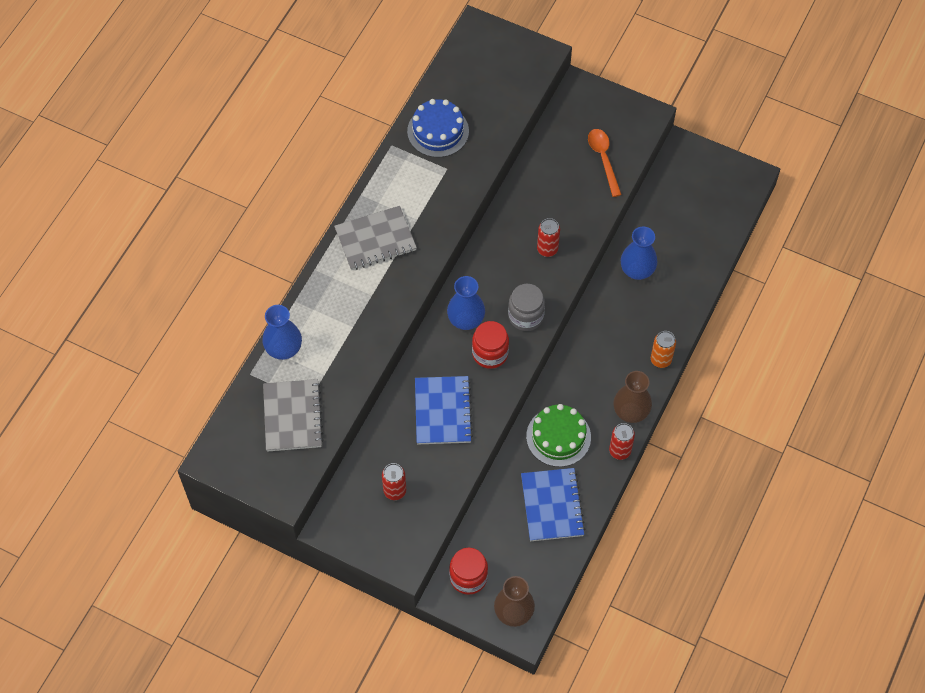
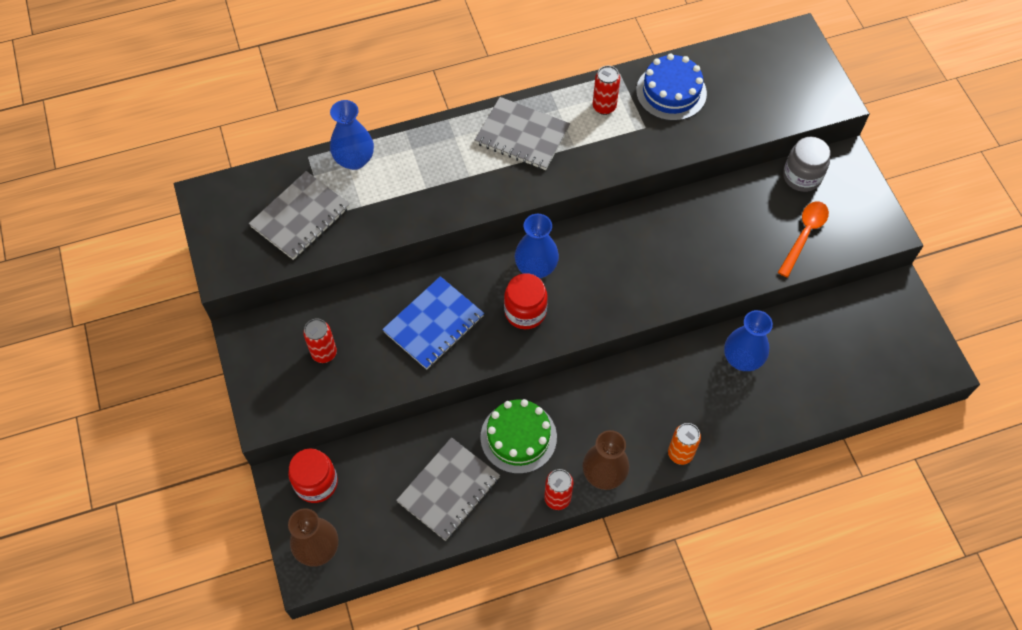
camera: 45 degrees right, 0 degrees up
grey jar [508,284,545,331] -> grey jar moved to [783,137,831,192]
blue notebook [521,468,585,541] -> grey notebook [396,437,500,541]
red can [537,218,560,257] -> red can moved to [593,66,620,115]

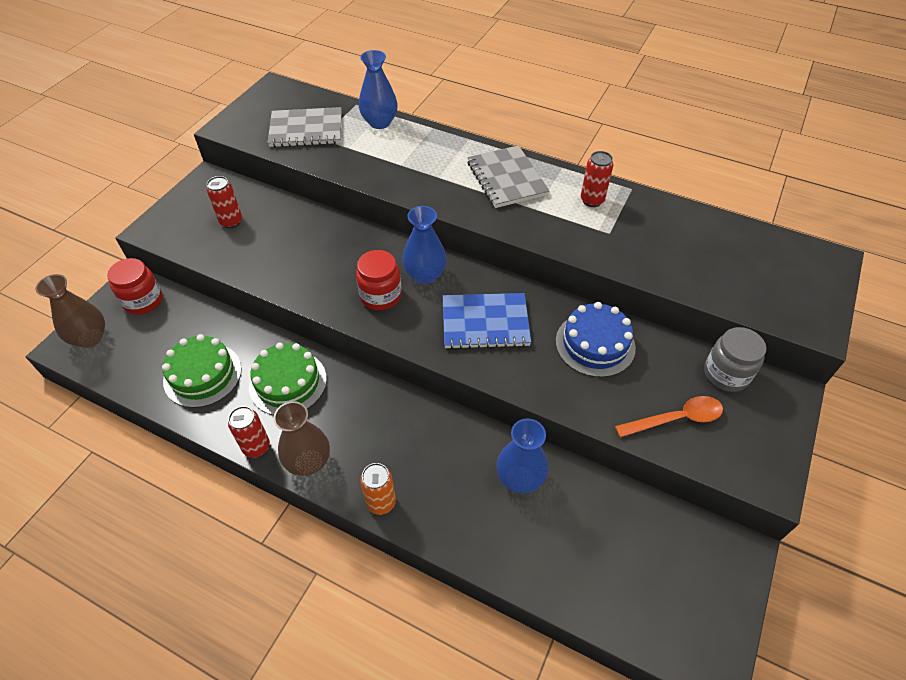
camera: 45 degrees right, 10 degrees down
blue notebook [382,276,484,370] -> blue notebook moved to [443,293,531,349]
grey notebook [396,437,500,541] -> green cake [162,334,242,408]
blue cake [636,54,707,121] -> blue cake moved to [556,302,636,377]

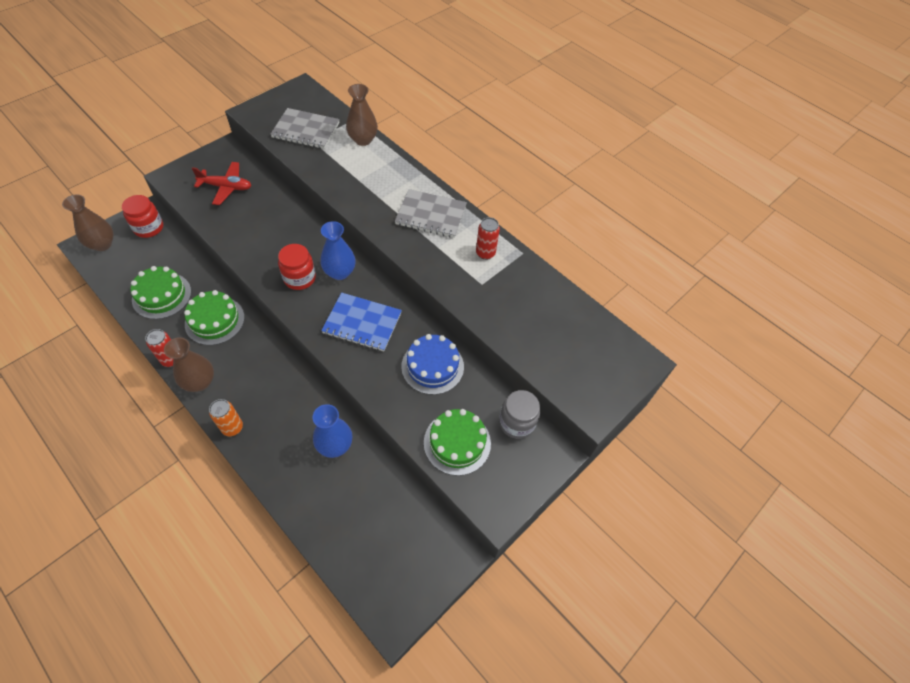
camera: 15 degrees right, 5 degrees up
red can [207,176,242,228] -> red plane [191,162,251,205]
blue vase [359,50,398,129] -> brown vase [346,84,378,146]
grey notebook [467,145,550,208] -> grey notebook turned 75 degrees counterclockwise [395,189,467,238]
orange spoon [615,396,723,438] -> green cake [424,409,491,476]

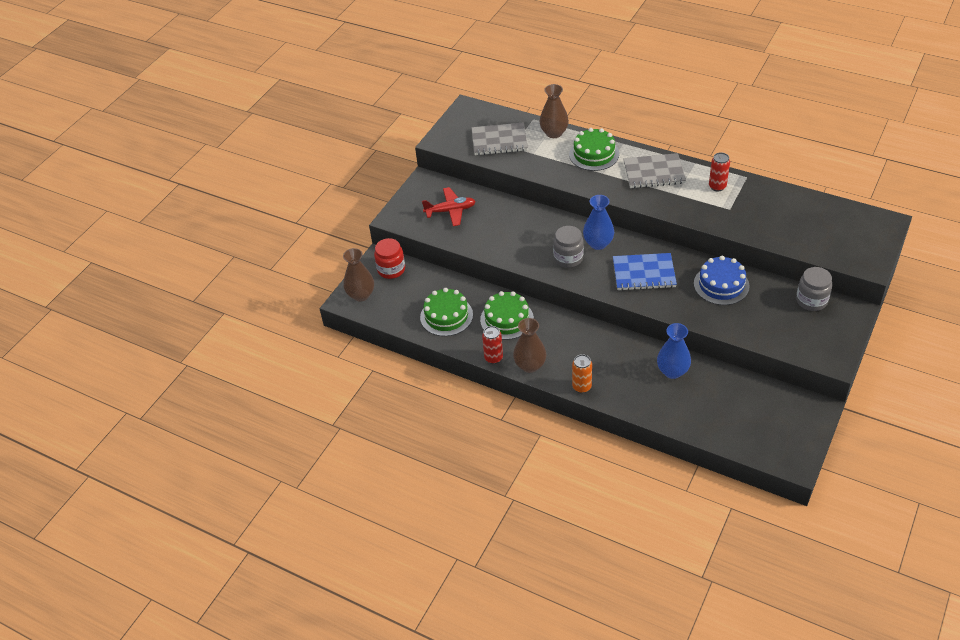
camera: 10 degrees left, 10 degrees down
red jar [278,244,316,290] -> grey jar [553,226,584,268]
green cake [424,409,491,476] -> green cake moved to [569,128,619,171]

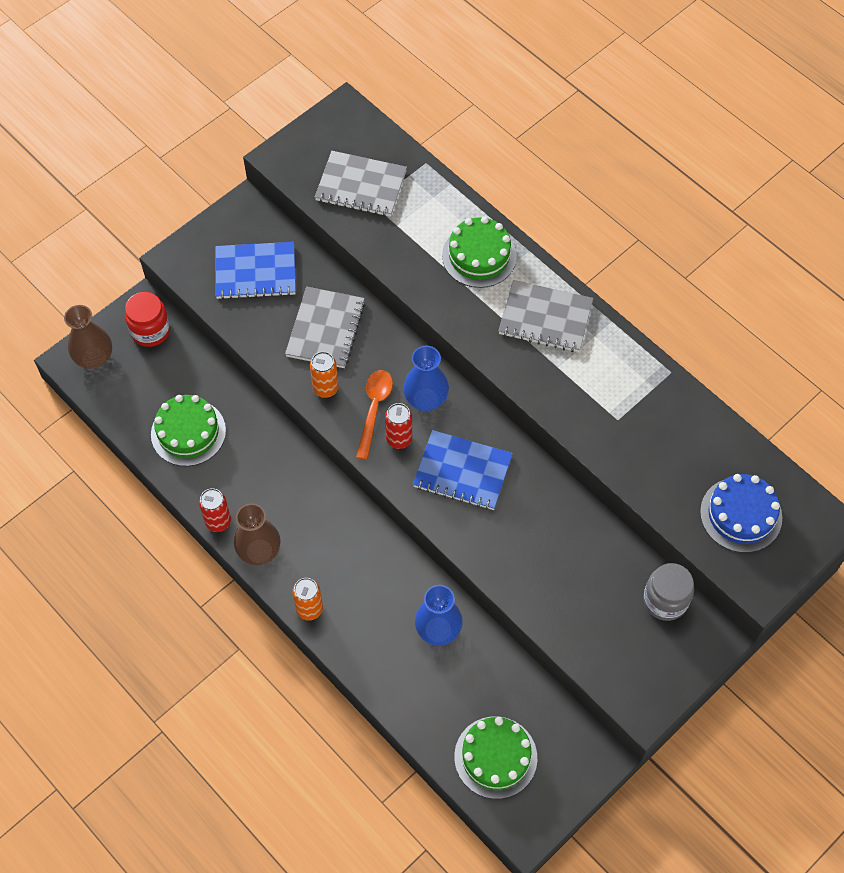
camera: 15 degrees right, 15 degrees up
red plane [422,187,476,226] -> blue notebook [215,242,296,300]
green cake [480,291,534,340] -> green cake moved to [454,716,537,799]
brown vase [539,84,569,138] -> none
grey jar [553,226,584,268] -> orange spoon [356,370,393,460]
blue cake [694,256,750,305] -> blue cake moved to [700,474,782,553]
red can [709,152,730,191] -> red can moved to [385,403,412,449]
none -> grey notebook [285,287,365,368]
none -> orange can [310,352,339,398]

